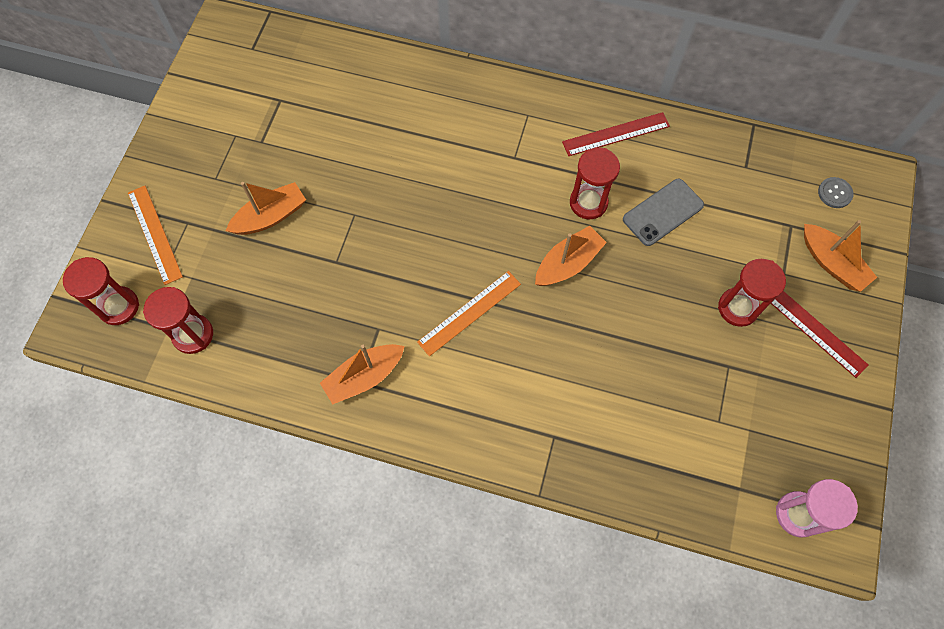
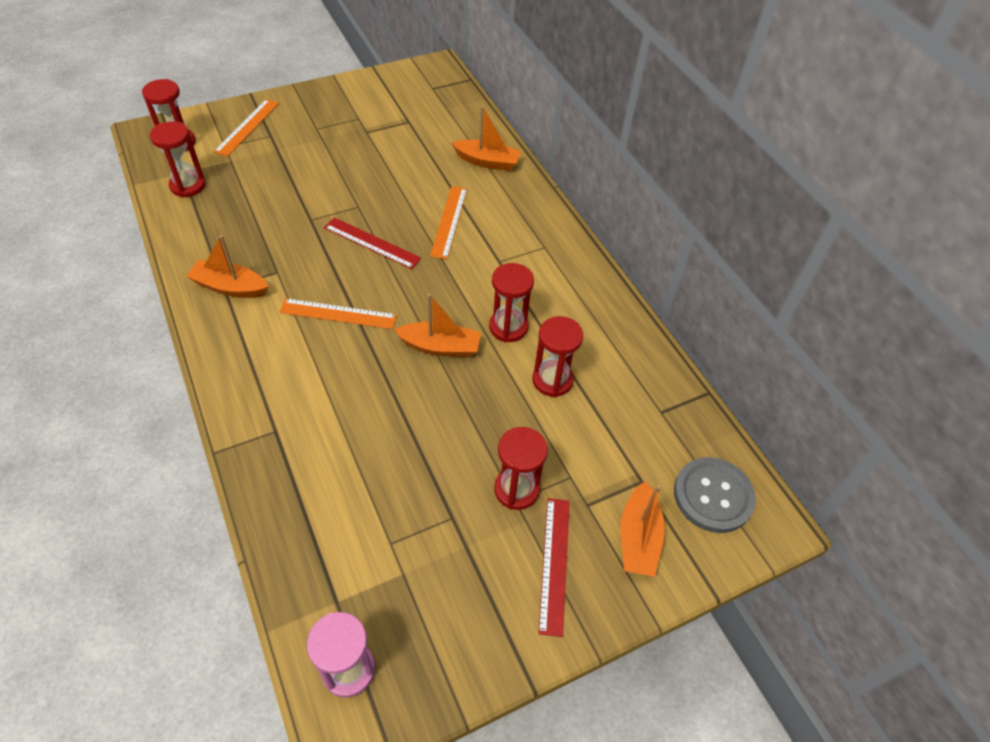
camera: 45 degrees right, 15 degrees down
orange boat [226,182,306,235] -> orange boat moved to [452,106,522,171]
red ruler [562,112,670,156] -> red ruler moved to [324,217,422,269]
grey phone [623,179,704,246] -> red hourglass [532,316,583,397]
grey button [818,177,854,208] -> grey button [674,457,756,533], size x2.00
none -> orange ruler [430,186,467,259]

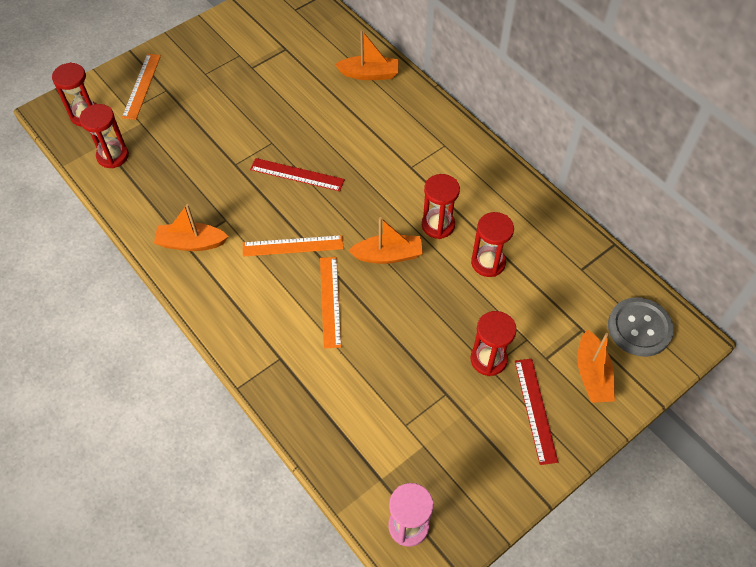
camera: 10 degrees left, 5 degrees up
orange ruler [430,186,467,259] -> orange ruler moved to [320,257,341,348]

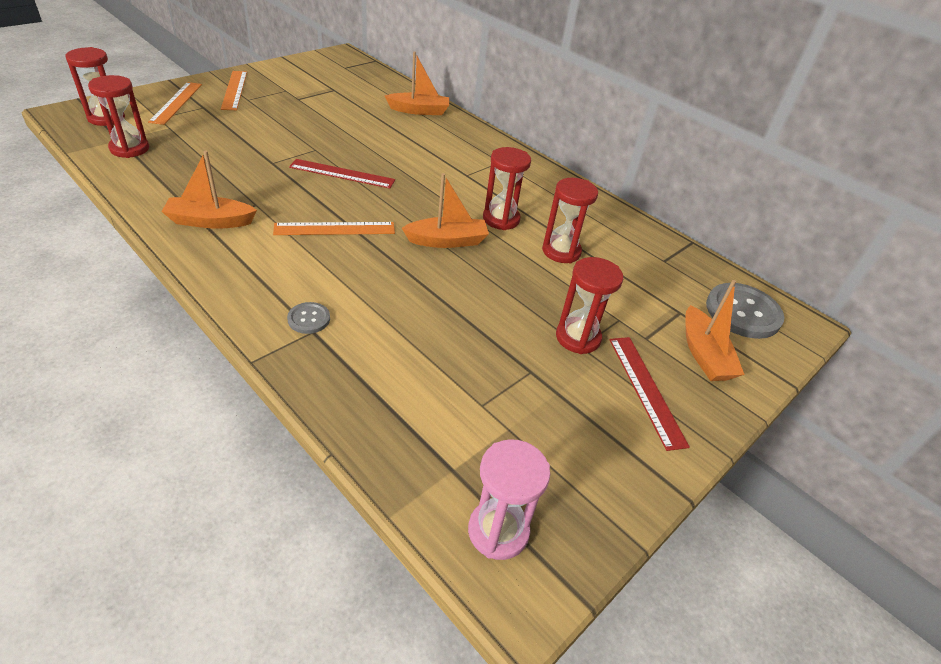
camera: 10 degrees left, 15 degrees down
orange ruler [320,257,341,348] -> orange ruler moved to [221,71,247,110]
none -> grey button [287,302,330,334]

